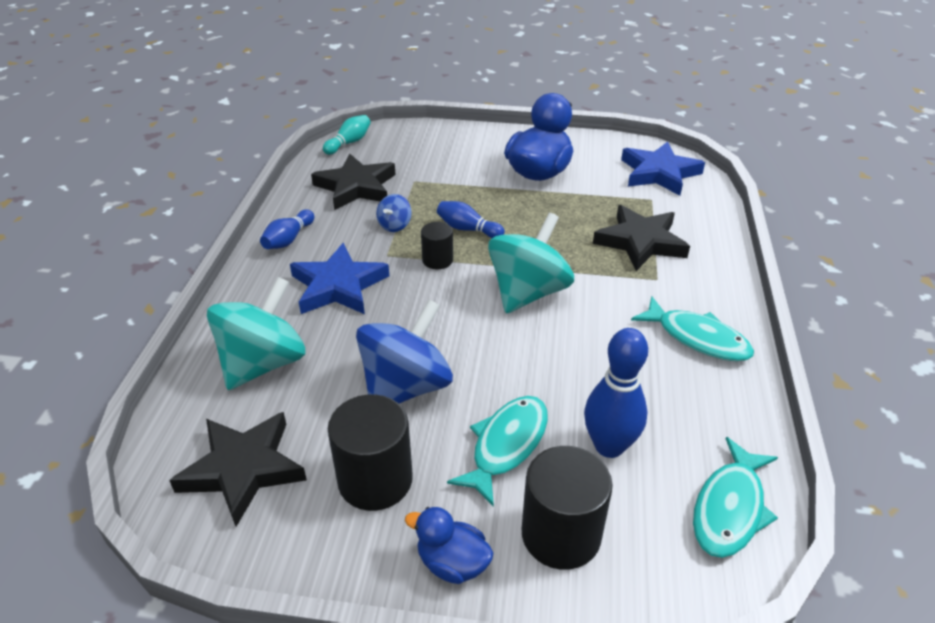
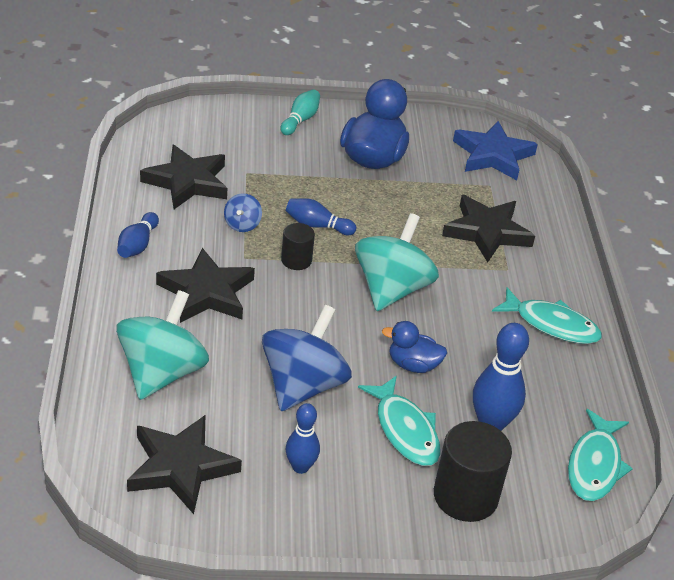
camera: 15 degrees left, 0 degrees up
blue star [290,243,389,314] -> black star [156,248,255,323]
turquoise bowling pin [323,115,371,155] -> turquoise bowling pin moved to [280,89,320,135]
black cylinder [328,395,413,511] -> blue bowling pin [285,403,320,474]
blue duck [405,507,493,584] -> blue duck moved to [382,321,447,373]
turquoise fish [447,396,548,507] -> turquoise fish turned 135 degrees clockwise [358,376,440,466]

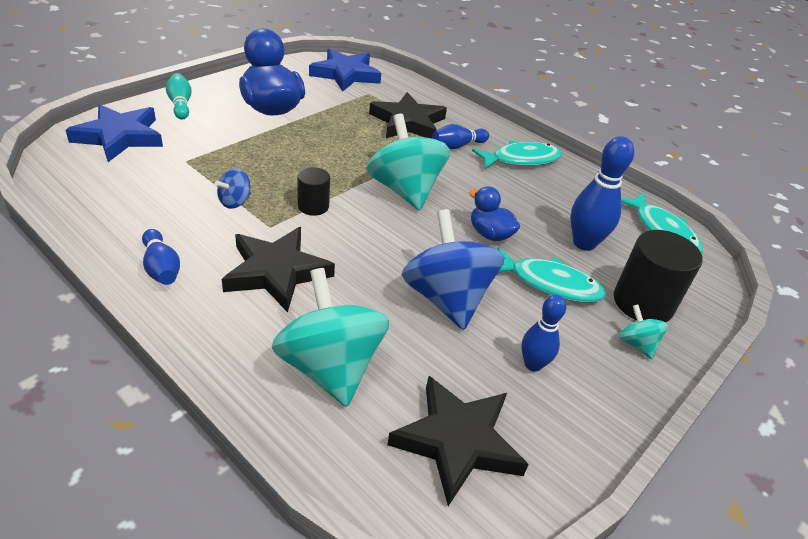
camera: 45 degrees left, 0 degrees up
black star [140,145,227,209] -> none
blue spinning top [224,193,262,232] -> blue spinning top turned 75 degrees clockwise [215,168,251,209]
blue bowling pin [286,198,356,235] -> blue bowling pin moved to [432,124,489,149]
blue duck [382,321,447,373] -> blue duck turned 75 degrees clockwise [469,186,520,241]
none -> blue star [66,104,163,162]
none -> turquoise spinning top [619,305,668,359]

